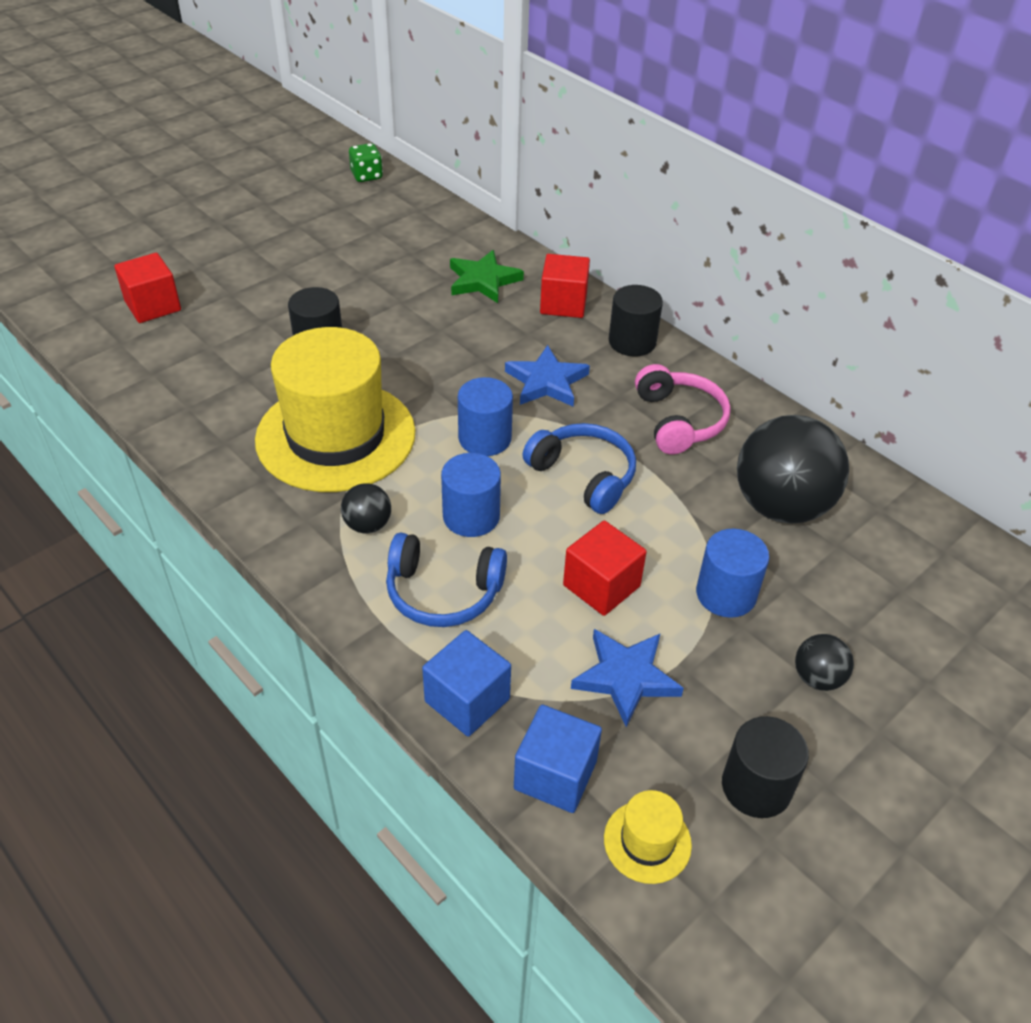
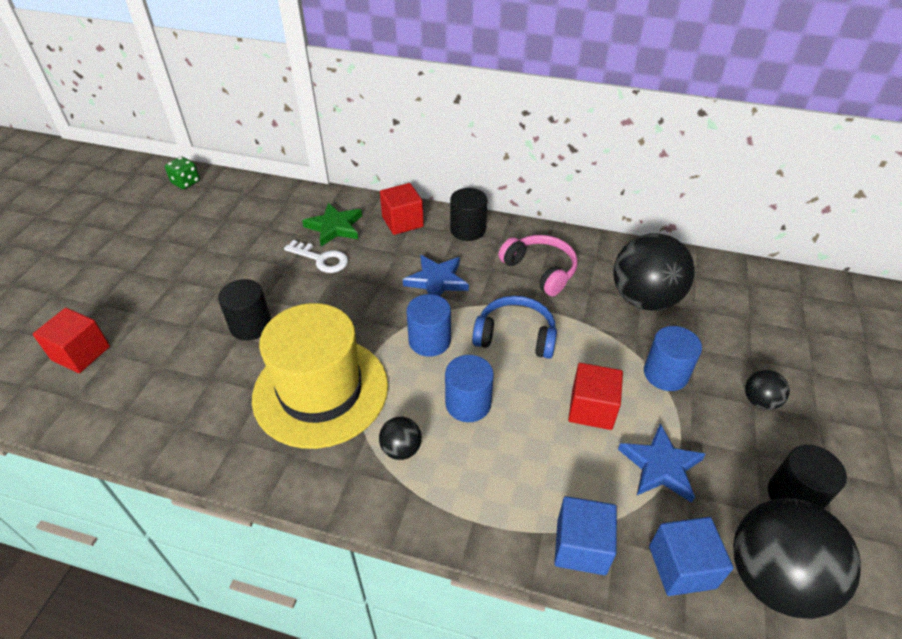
camera: 30 degrees left, 0 degrees up
blue headphones [386,533,507,627] -> none
yellow hat [604,790,692,884] -> black ball [733,498,861,619]
none -> white key [284,240,348,273]

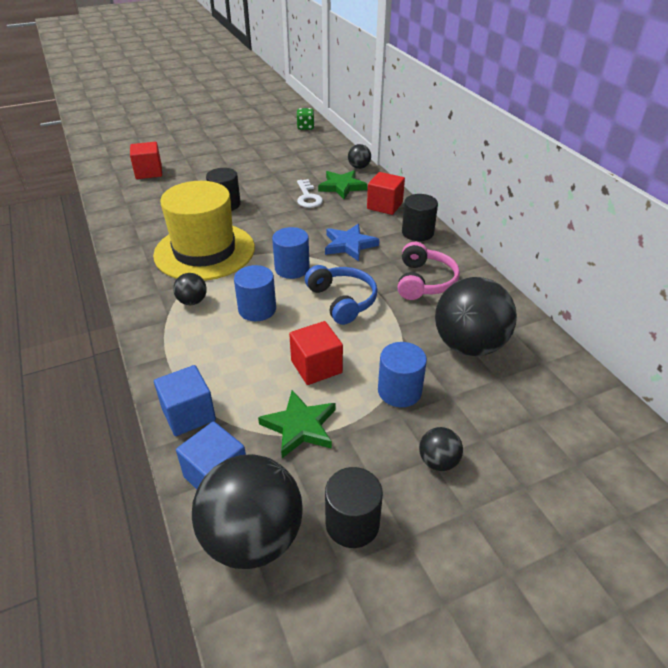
camera: 50 degrees right, 5 degrees down
blue star [618,423,706,503] -> green star [258,390,335,458]
none -> black ball [348,144,371,169]

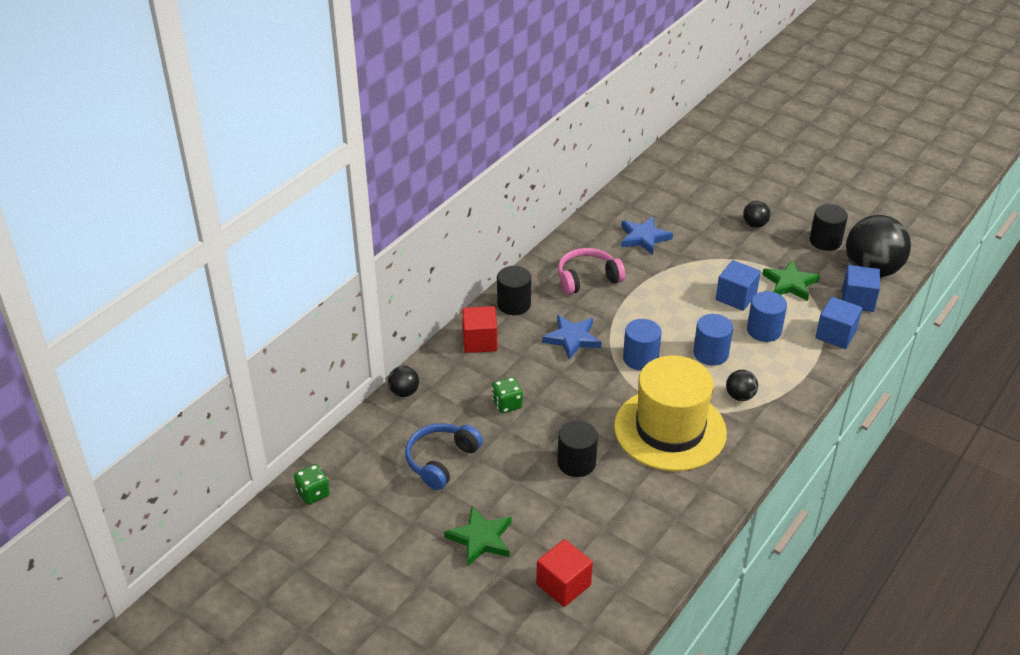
camera: 120 degrees left, 0 degrees up
red cube [289,321,343,385] -> blue cube [716,260,761,311]
white key [297,179,323,208] -> green dice [492,377,523,413]
blue headphones [305,265,378,325] -> blue headphones moved to [405,423,483,490]
green star [318,170,367,199] -> green star moved to [444,506,511,567]
blue cylinder [378,342,427,407] -> blue cylinder moved to [747,291,787,342]
black ball [435,277,517,357] -> blue star [621,216,673,255]

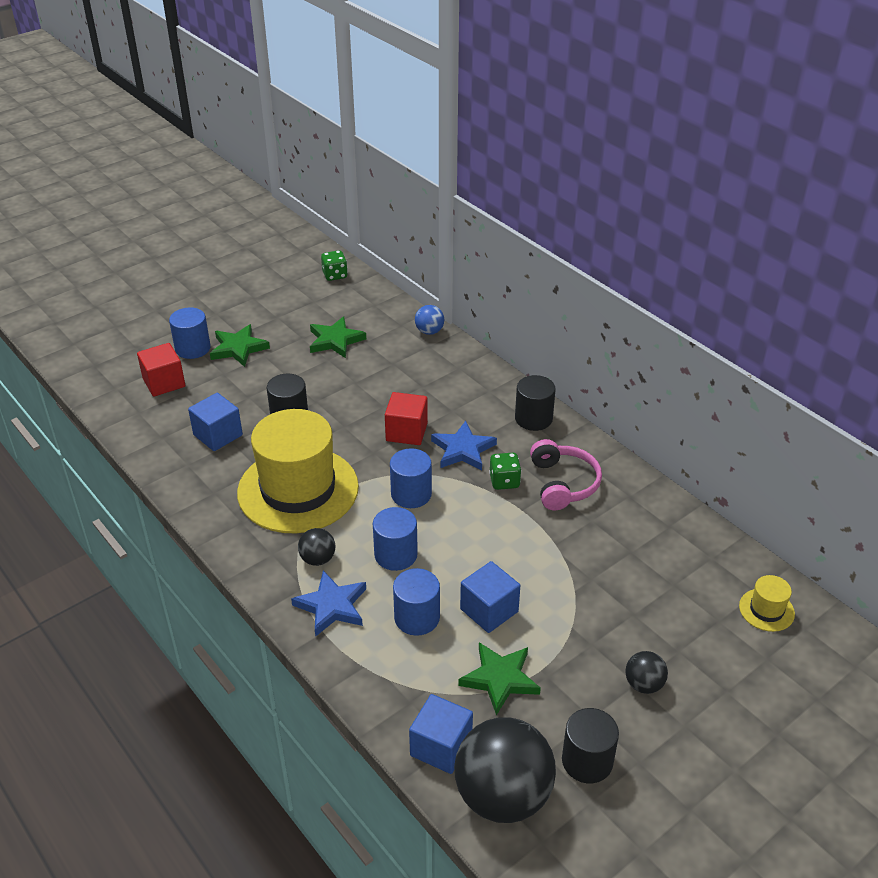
camera: 105 degrees right, 0 degrees up
black ball [388,366,419,397] -> blue ball [415,305,444,335]
blue headphones [405,423,483,490] -> green star [310,317,366,358]
red cube [462,306,497,353] -> red cube moved to [385,392,428,445]
green dice [492,377,523,413] -> green dice moved to [489,453,522,490]
blue star [621,216,673,255] -> blue star moved to [291,571,366,637]
blue cube [815,297,862,349] -> blue cube moved to [188,393,243,451]
none -> blue cylinder [169,307,211,359]
none -> yellow hat [739,575,795,632]

